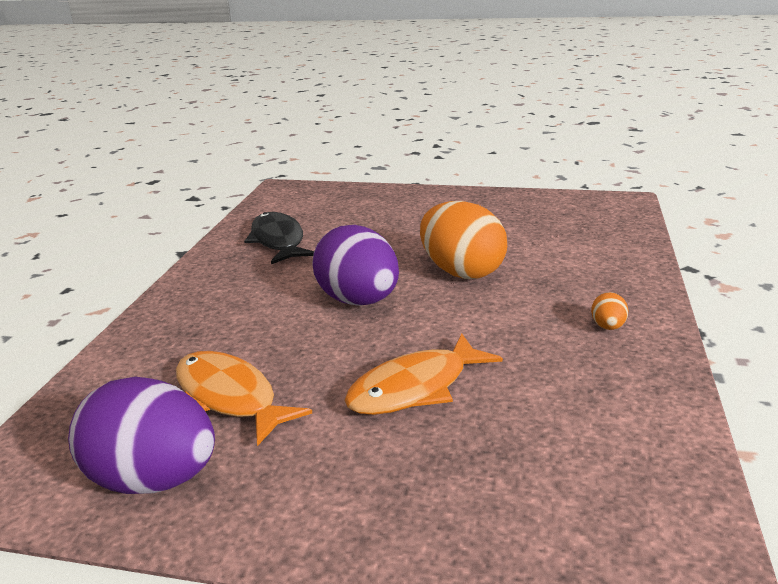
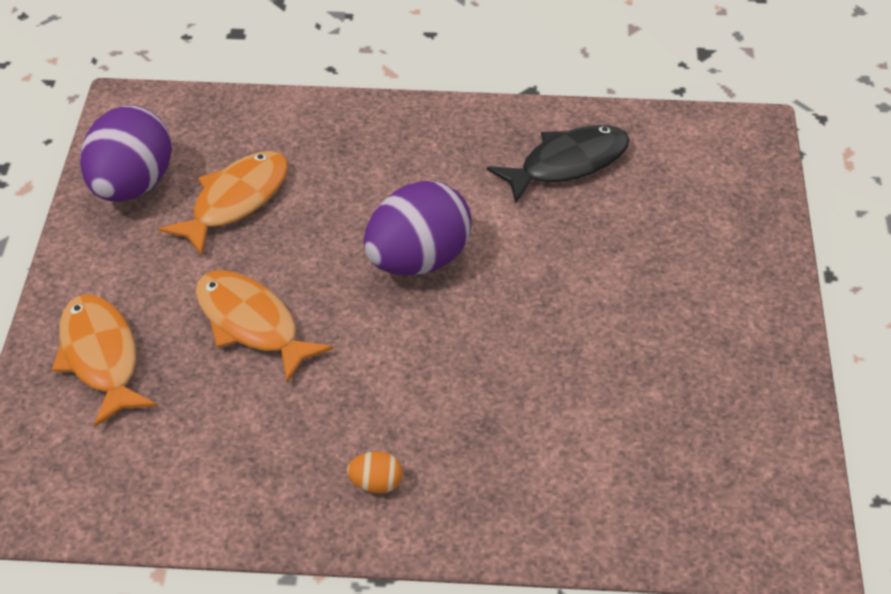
camera: 80 degrees right, 20 degrees up
orange egg [420,201,507,279] -> none
none -> orange fish [52,294,157,427]

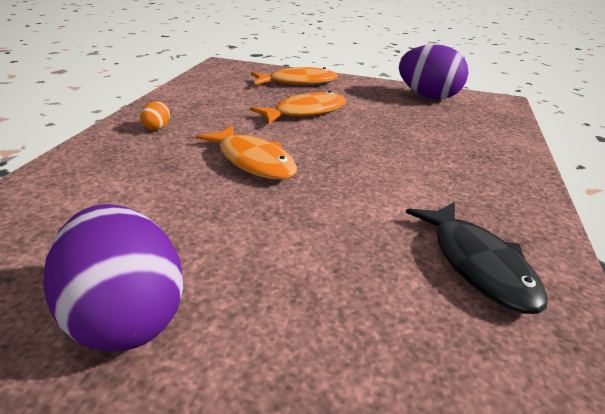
camera: 100 degrees right, 15 degrees down
orange fish [159,151,288,256] -> orange fish moved to [196,125,297,180]
purple egg [364,181,472,276] -> purple egg moved to [43,204,183,352]

